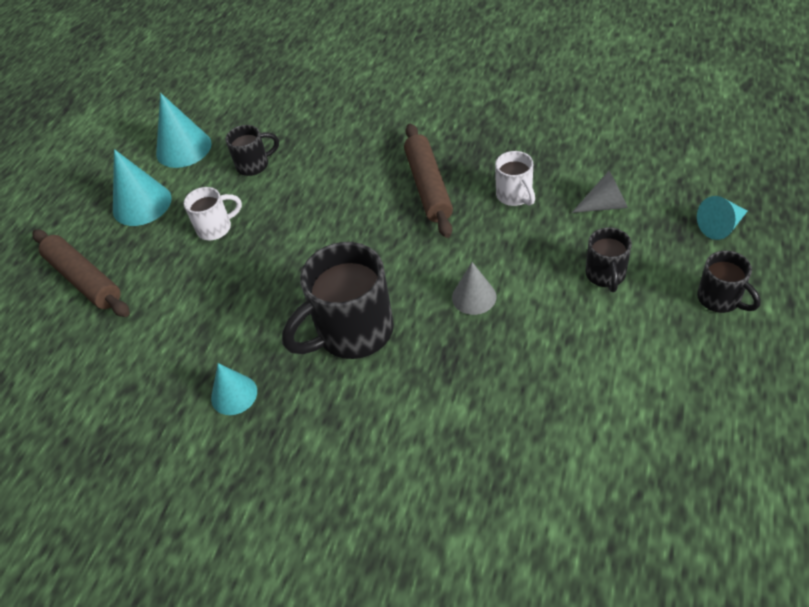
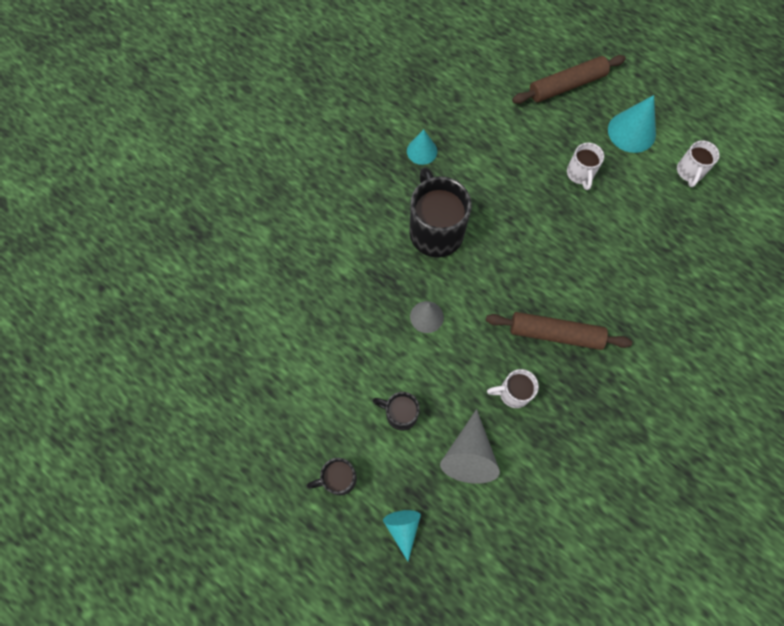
camera: 105 degrees right, 20 degrees up
turquoise cone [156,93,212,168] -> white mug [677,140,720,187]
black mug [225,125,279,176] -> none
grey cone [572,171,628,213] -> grey cone [440,409,500,484], size x1.57

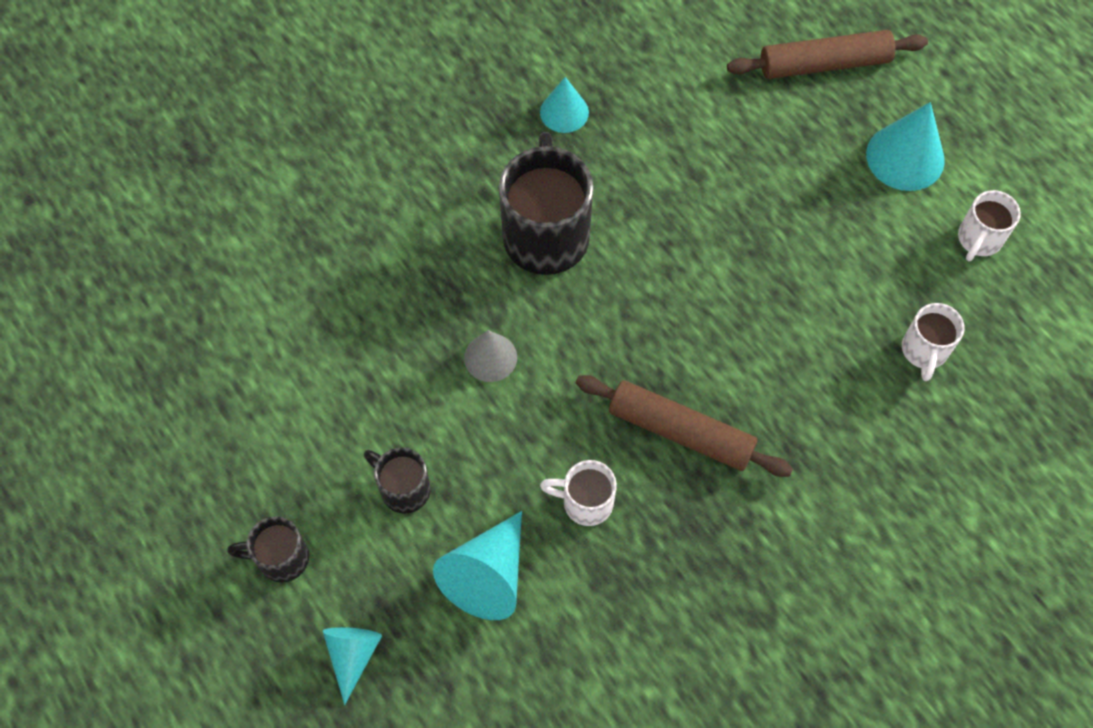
camera: 15 degrees right, 5 degrees down
grey cone [440,409,500,484] -> turquoise cone [433,511,522,620]
white mug [567,142,604,190] -> white mug moved to [902,303,965,381]

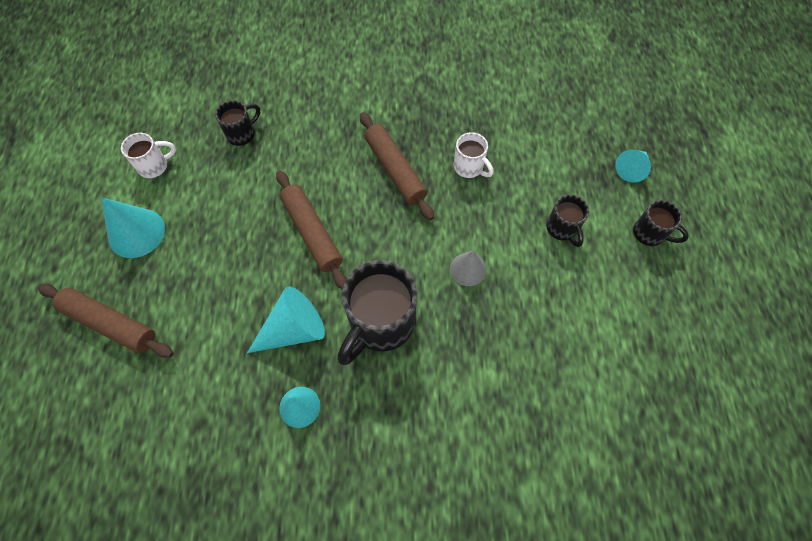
camera: 145 degrees left, 0 degrees up
turquoise cone [433,511,522,620] -> turquoise cone moved to [247,287,325,353]
white mug [902,303,965,381] -> black mug [215,100,260,146]
none -> brown rolling pin [276,170,347,289]

